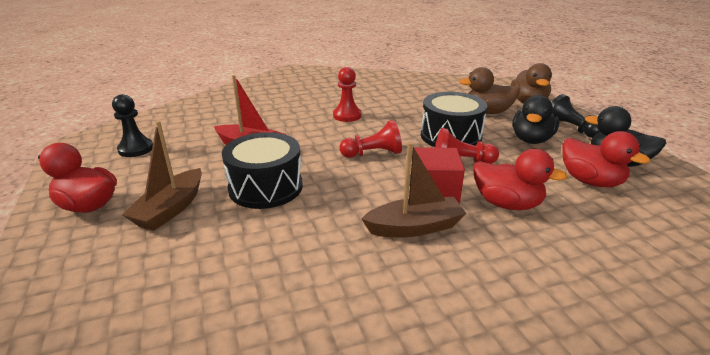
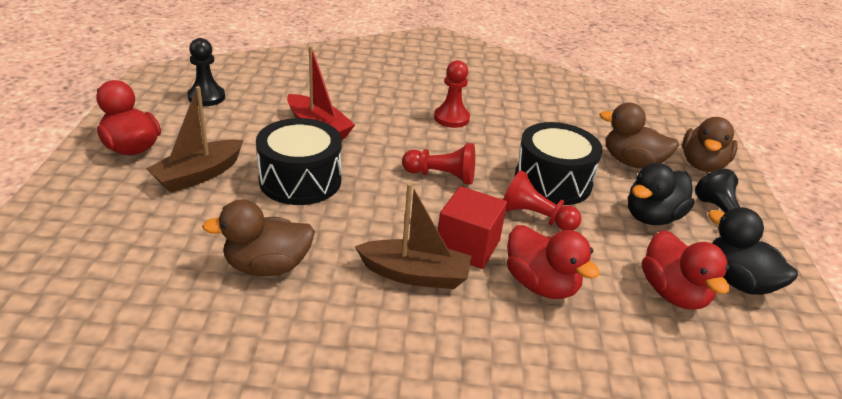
camera: 20 degrees right, 5 degrees up
none -> brown duck [202,199,315,276]

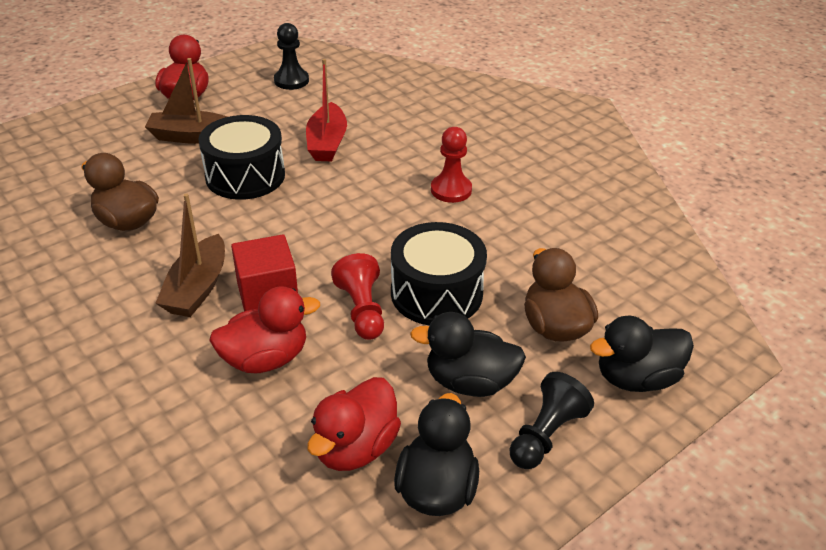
camera: 50 degrees right, 5 degrees up
brown boat [355,183,472,289] -> brown boat turned 45 degrees clockwise [155,193,225,317]
red pawn [402,143,475,185] -> none
red duck [507,225,600,299] -> red duck turned 120 degrees counterclockwise [209,286,320,373]
brown duck [682,117,738,172] -> black duck [590,316,694,392]

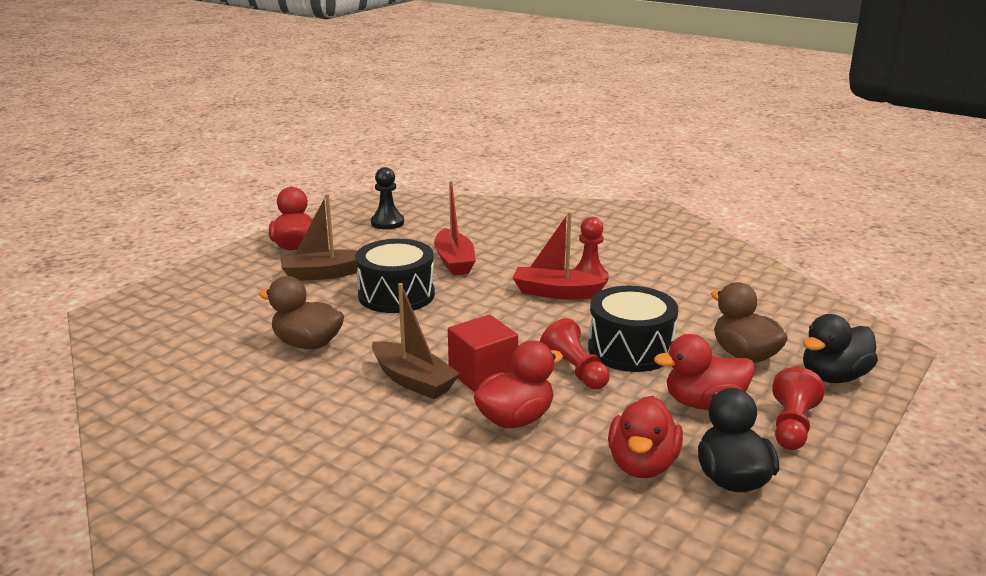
camera: 15 degrees left, 15 degrees down
brown boat [155,193,225,317] -> brown boat turned 45 degrees counterclockwise [372,283,460,399]
black duck [410,312,526,397] -> red duck [654,334,755,410]
black pawn [510,372,594,469] -> red pawn [772,367,825,450]
none -> red boat [513,212,607,300]

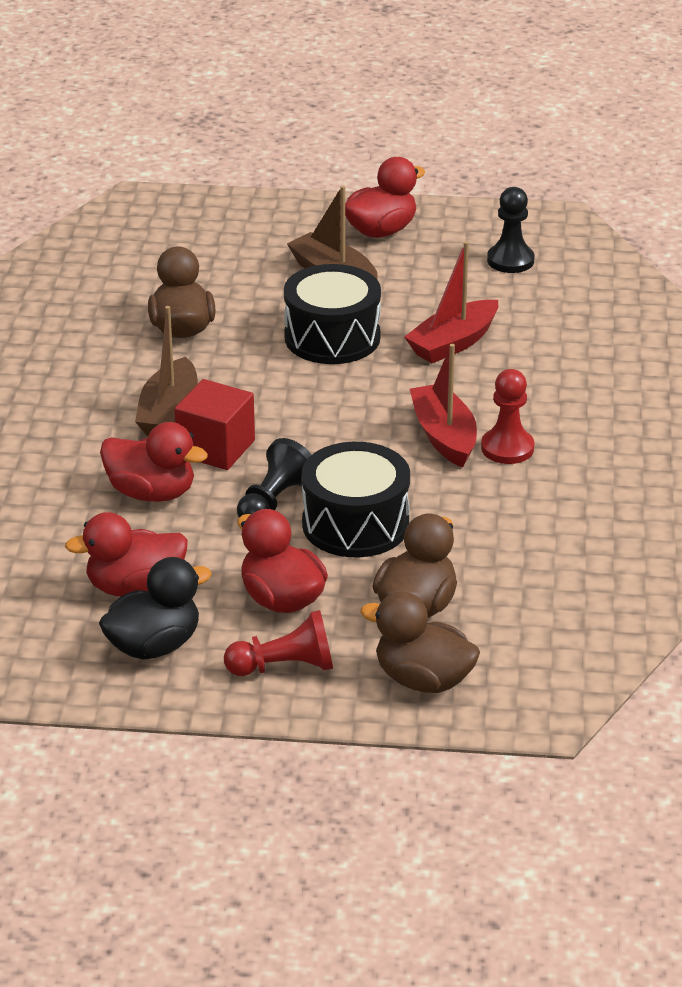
camera: 60 degrees right, 10 degrees up
red pawn [540,318,610,389] -> black pawn [237,438,312,518]
black duck [803,314,878,383] -> brown duck [360,592,480,693]

